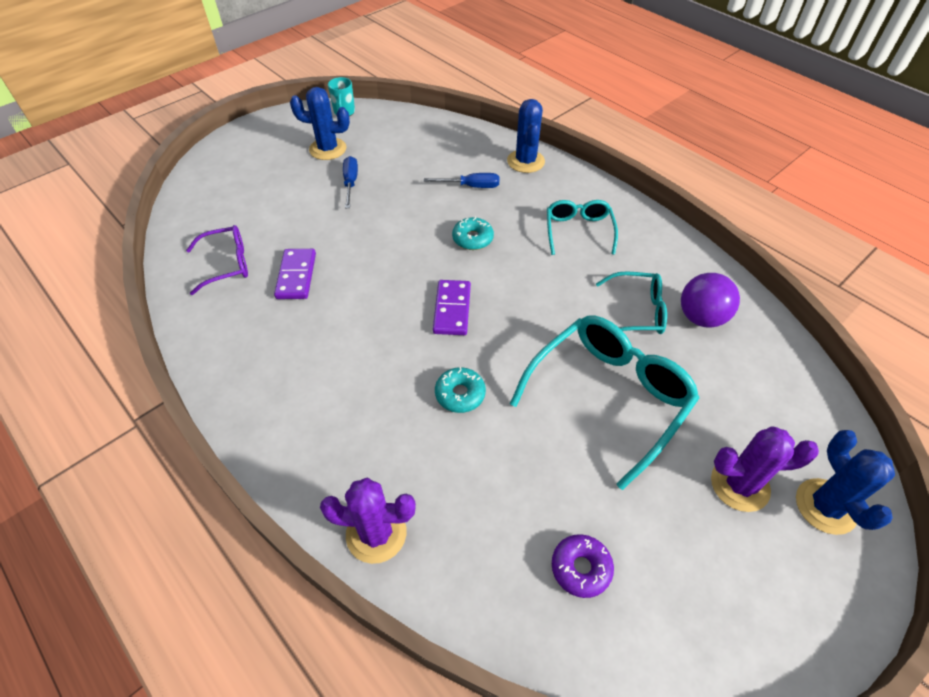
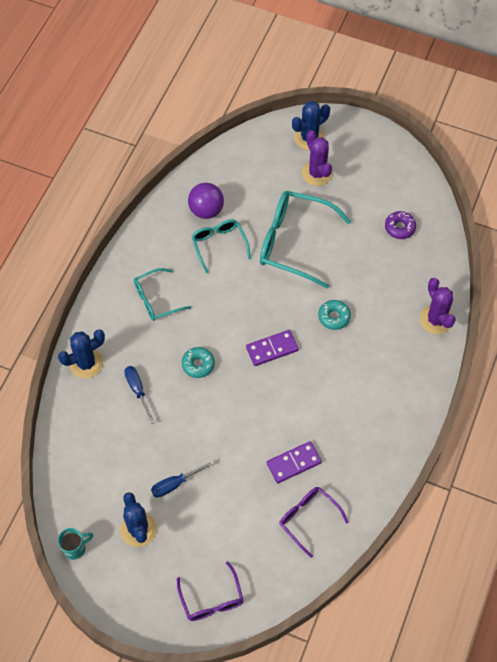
camera: 115 degrees left, 10 degrees up
none -> purple glasses [177,561,244,621]

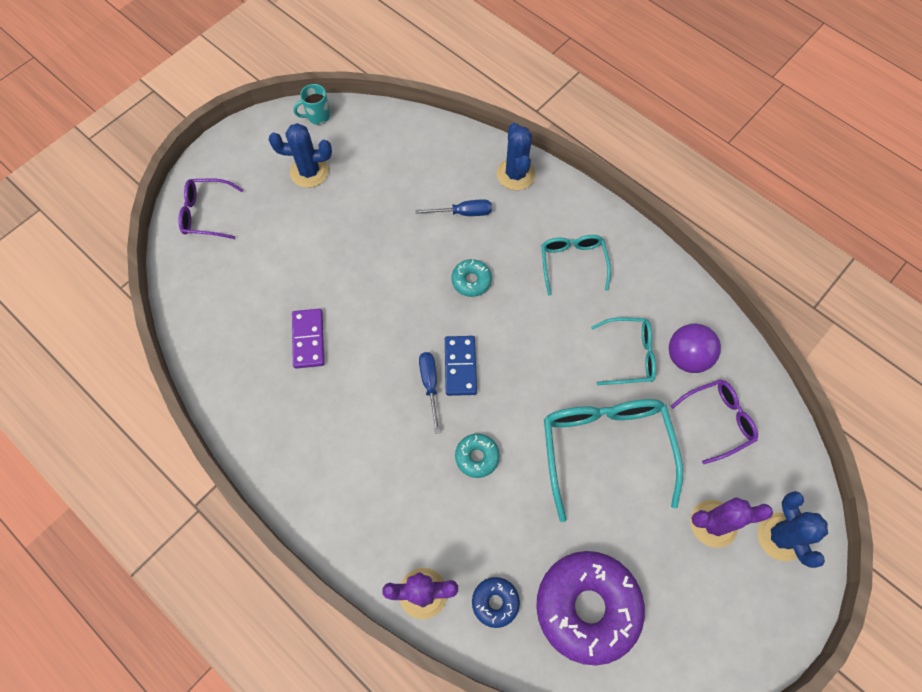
camera: 110 degrees right, 5 degrees up
turquoise mug [58,528,93,560] -> turquoise mug turned 75 degrees clockwise [293,84,330,125]
blue screwdriver [151,460,214,498] -> blue screwdriver moved to [419,352,440,434]
purple domino [246,330,299,366] -> blue domino [445,336,477,396]
turquoise glasses [260,191,351,289] -> turquoise glasses turned 45 degrees counterclockwise [544,399,683,522]
purple glasses [279,487,348,558] -> purple glasses moved to [671,379,758,464]
purple donut [385,211,416,239] -> purple donut [536,551,645,665], size x2.21
none -> blue donut [472,577,520,628]

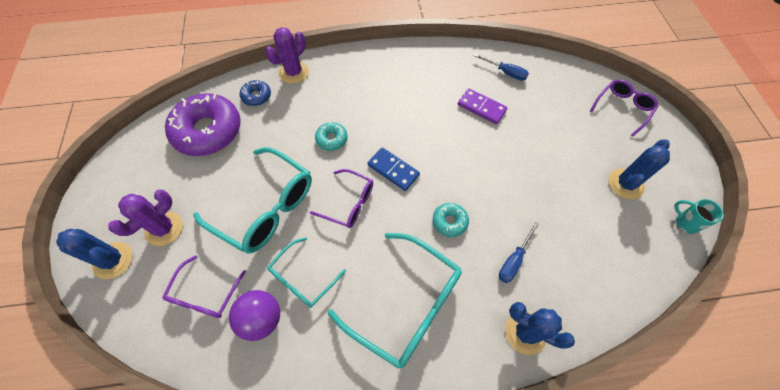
camera: 130 degrees right, 5 degrees down
turquoise mug [293,84,330,125] -> turquoise mug turned 60 degrees counterclockwise [674,199,724,234]
blue screwdriver [419,352,440,434] -> blue screwdriver moved to [474,54,529,81]
turquoise glasses [541,235,611,296] -> turquoise glasses [328,233,462,369], size x1.75
none -> purple glasses [310,169,373,228]

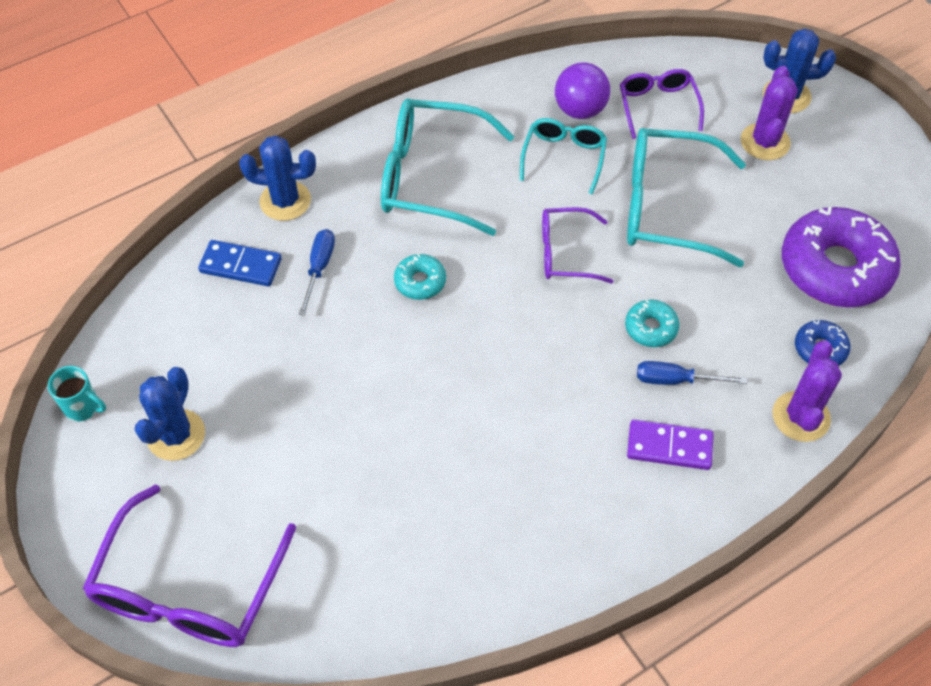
camera: 155 degrees right, 5 degrees down
blue domino [367,147,420,191] -> blue domino moved to [198,240,282,286]
purple domino [458,88,507,124] -> purple domino moved to [627,420,714,470]
blue screwdriver [474,54,529,81] -> blue screwdriver moved to [637,361,747,385]
purple glasses [590,80,658,137] -> purple glasses [83,484,296,647], size x1.75

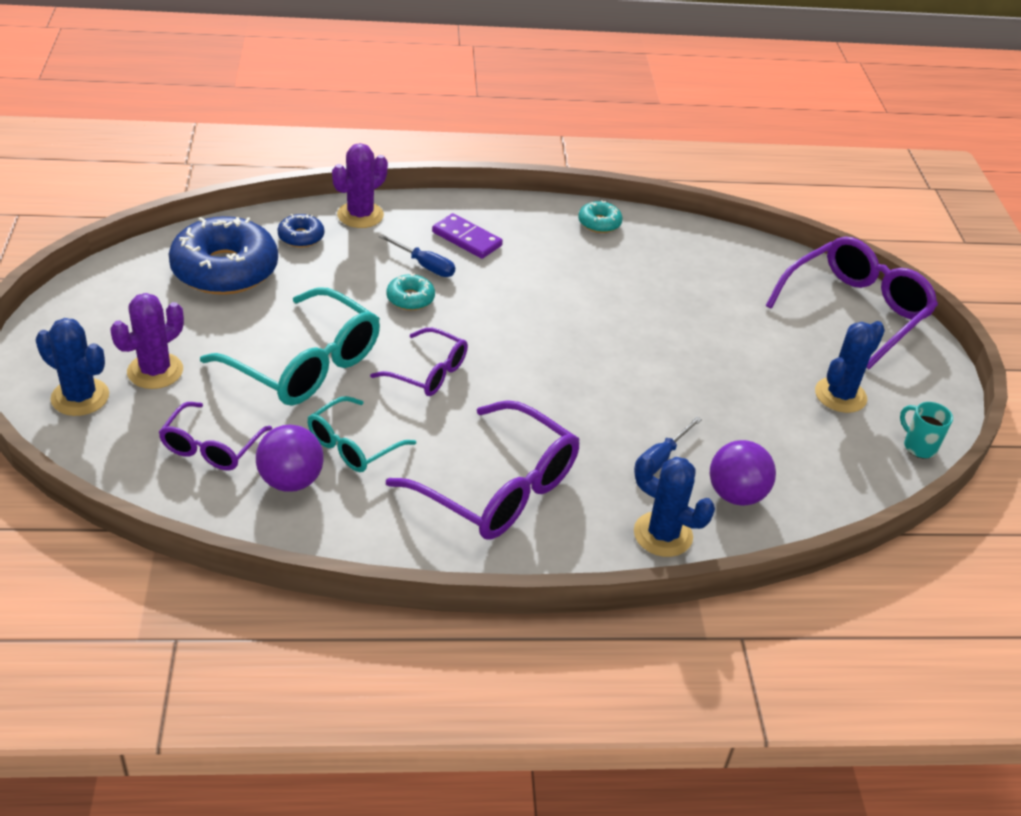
camera: 155 degrees left, 15 degrees down
blue domino [198,240,282,286] -> purple ball [710,440,776,506]
turquoise glasses [381,98,514,236] -> purple glasses [386,400,580,539]
turquoise donut [394,253,446,300] -> turquoise donut moved to [578,200,623,233]
purple donut [782,207,901,307] -> blue donut [169,216,278,295]

